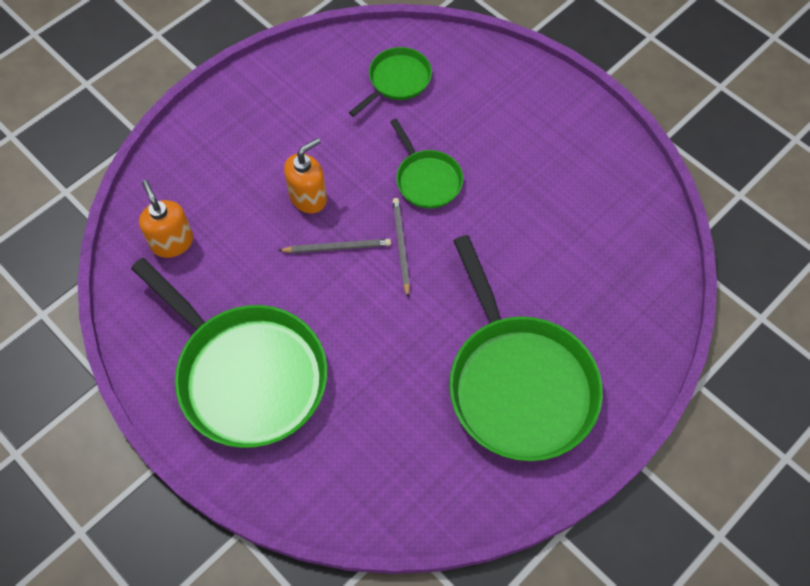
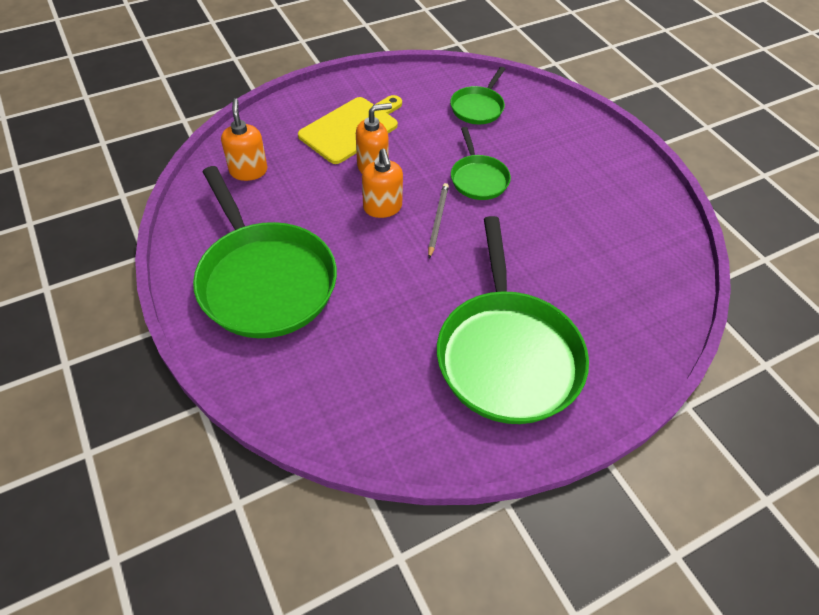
camera: 15 degrees right, 10 degrees down
grey pencil [278,239,391,253] -> orange soap dispenser [362,149,403,218]
green pan [349,47,432,117] -> green pan turned 150 degrees clockwise [450,67,505,124]
none -> yellow cutting board [298,95,402,164]

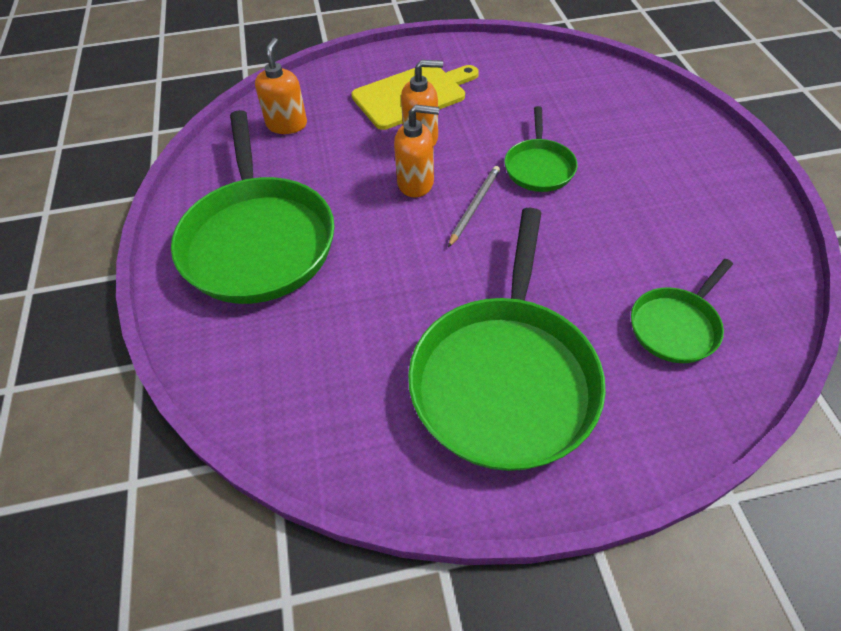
camera: 20 degrees right, 0 degrees up
orange soap dispenser [362,149,403,218] -> orange soap dispenser turned 90 degrees counterclockwise [394,105,439,198]
green pan [450,67,505,124] -> green pan moved to [631,259,733,363]

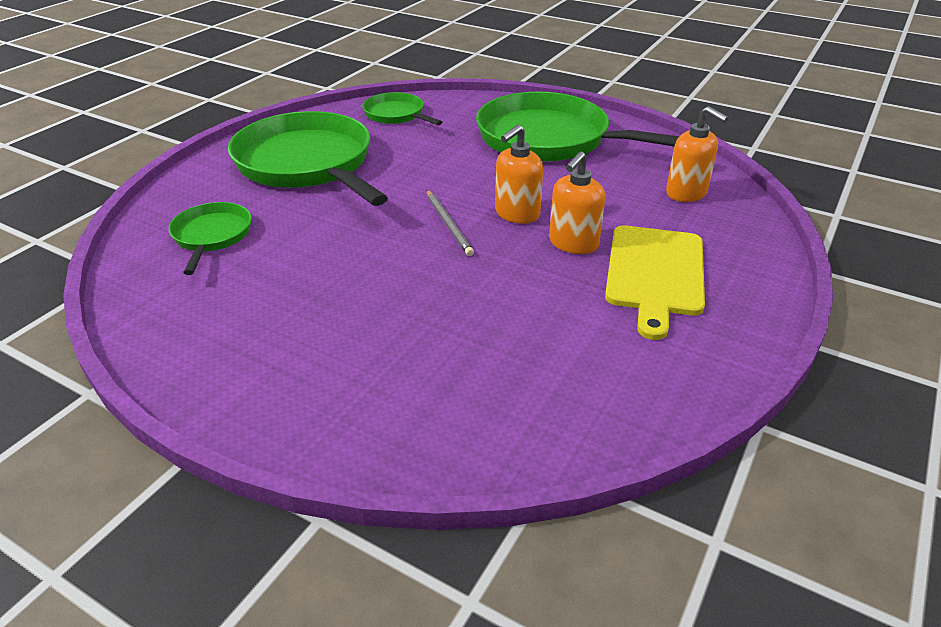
camera: 130 degrees right, 15 degrees down
green pan [504,106,578,192] -> green pan moved to [362,92,442,125]

